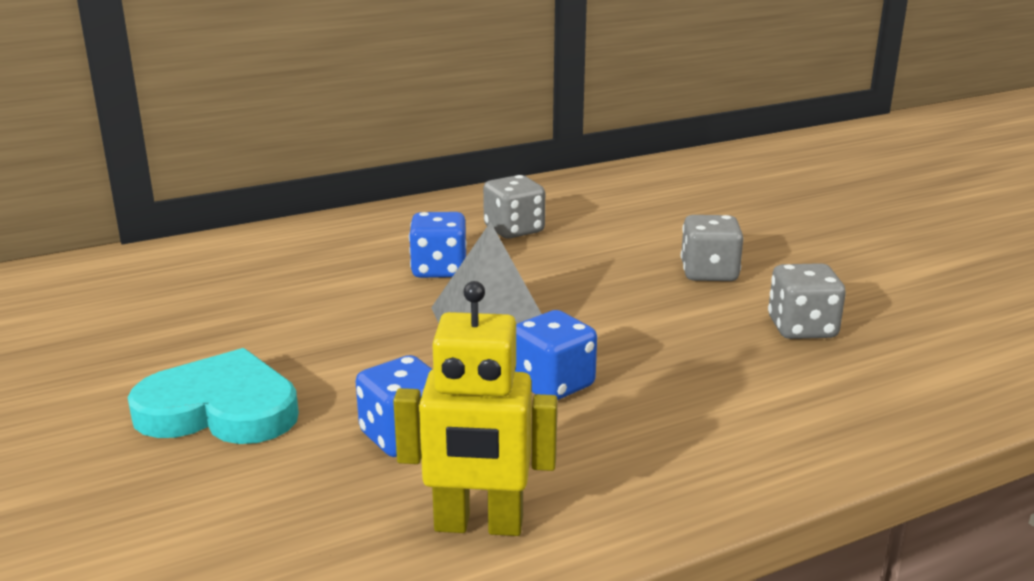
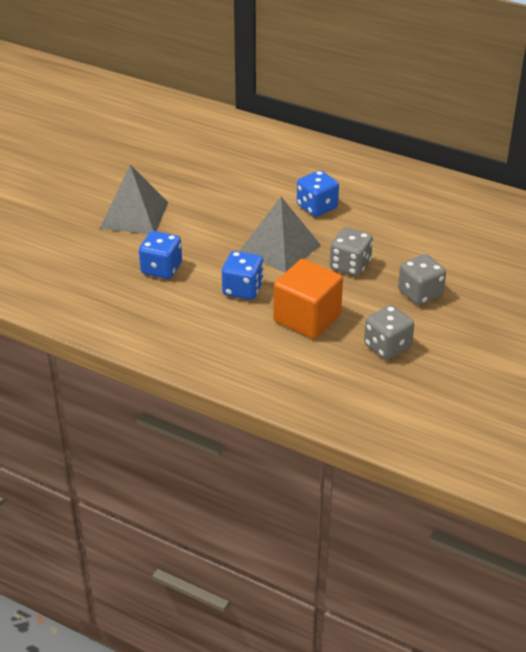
camera: 55 degrees right, 15 degrees up
turquoise heart [127,348,299,444] -> grey pyramid [100,165,168,234]
yellow robot [393,281,557,536] -> none
grey dice [483,175,545,239] -> grey dice moved to [330,227,373,276]
none -> orange cube [273,259,343,339]

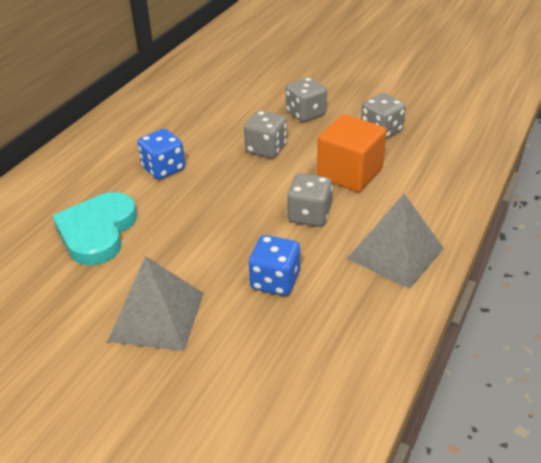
camera: 90 degrees left, 0 degrees up
blue dice [222,251,264,300] -> grey dice [287,173,332,227]
grey pyramid [240,197,321,273] -> grey pyramid moved to [347,194,444,289]
none -> turquoise heart [53,192,137,265]

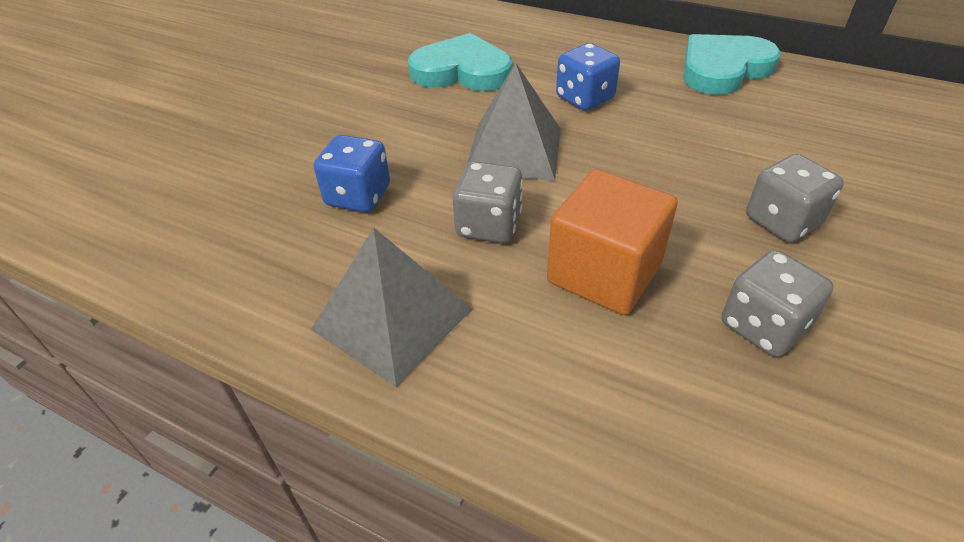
camera: 90 degrees right, 5 degrees up
grey pyramid [107,256,204,351] -> grey pyramid moved to [467,63,561,180]
grey dice [244,111,287,158] -> none
none -> turquoise heart [683,34,781,95]

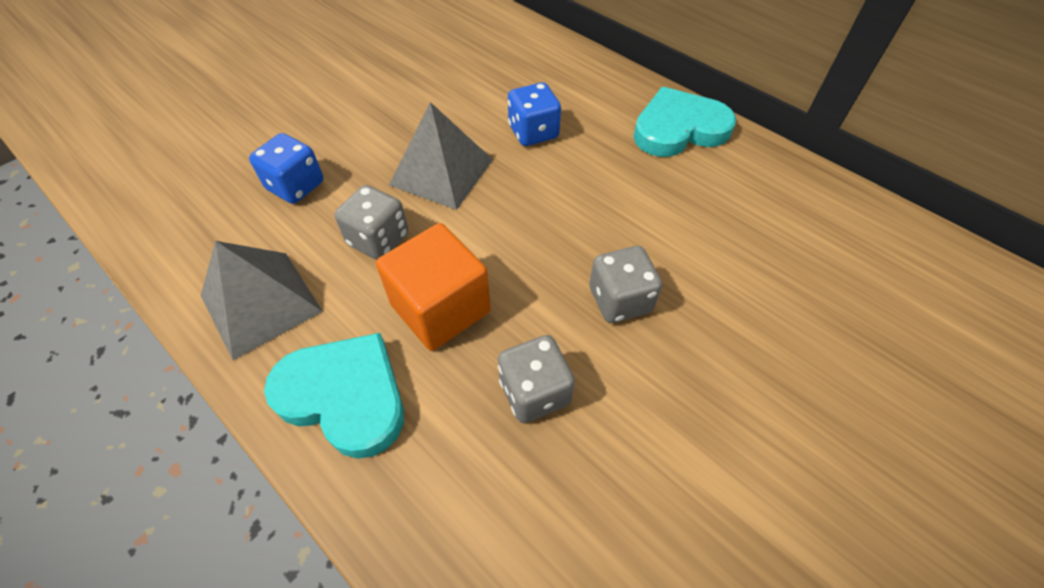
camera: 15 degrees right, 10 degrees up
turquoise heart [408,33,512,91] -> turquoise heart moved to [264,333,404,459]

